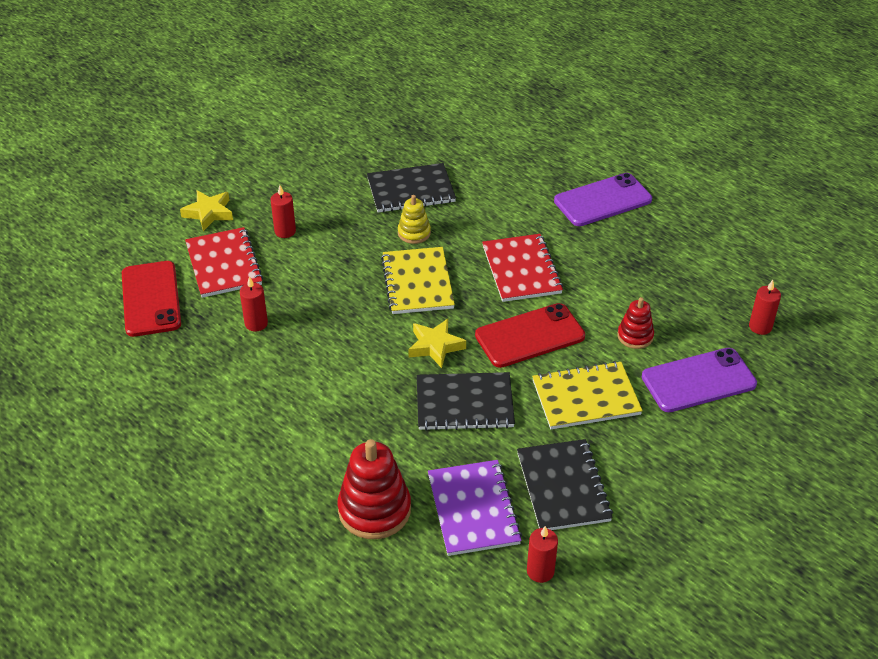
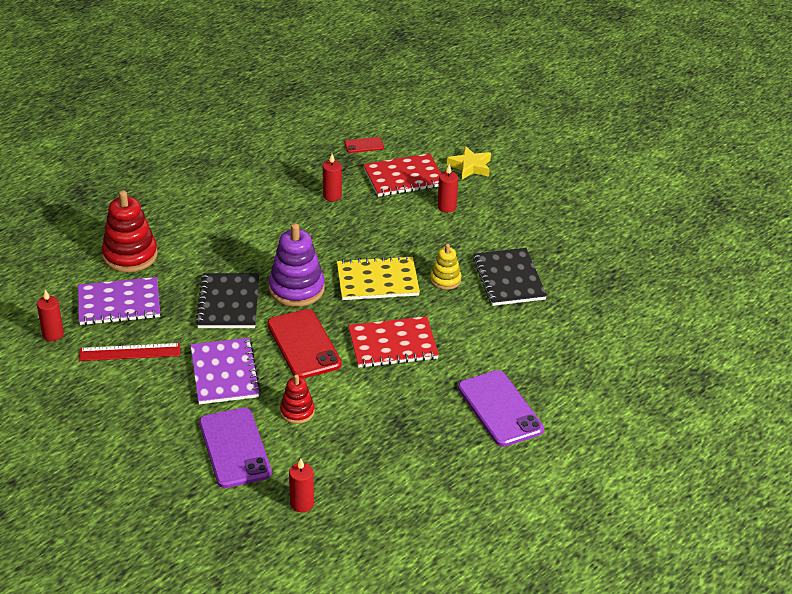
camera: 90 degrees right, 5 degrees down
red phone [122,261,181,337] -> red phone [345,137,384,153], size x0.48
yellow star [408,319,466,368] -> purple stacking toy [269,223,325,307]
black notebook [517,439,613,530] -> red ruler [79,343,180,361]
yellow notebook [532,361,643,429] -> purple notebook [190,338,261,404]

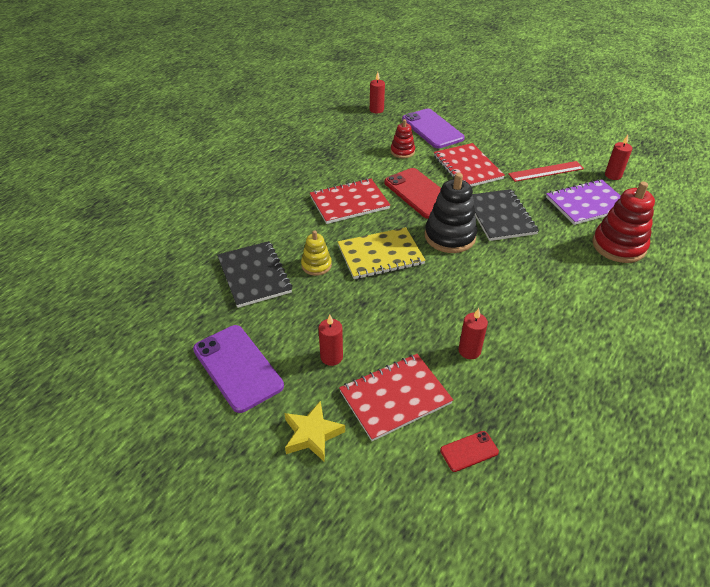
camera: 170 degrees right, 5 degrees up
purple notebook [190,338,261,404] -> red notebook [434,143,505,187]
purple stacking toy [269,223,325,307] -> black stacking toy [425,173,477,253]
purple phone [458,370,544,447] -> purple phone moved to [193,325,284,413]

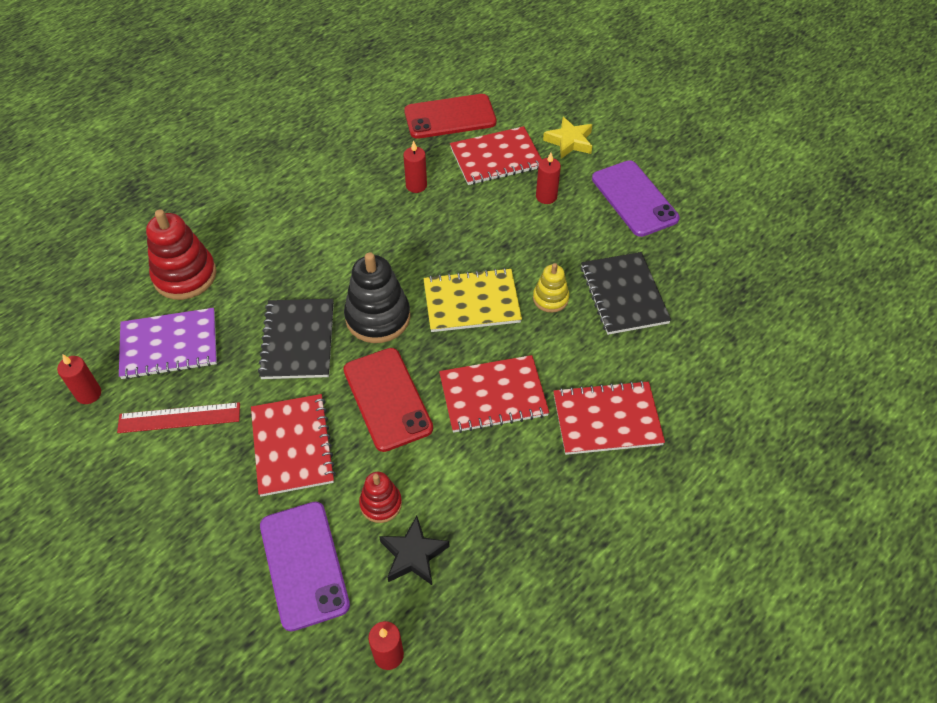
camera: 170 degrees left, 10 degrees up
red phone [440,431,499,472] -> red phone [404,94,496,139], size x2.10
none -> black star [379,516,450,585]
none -> red notebook [553,380,665,455]

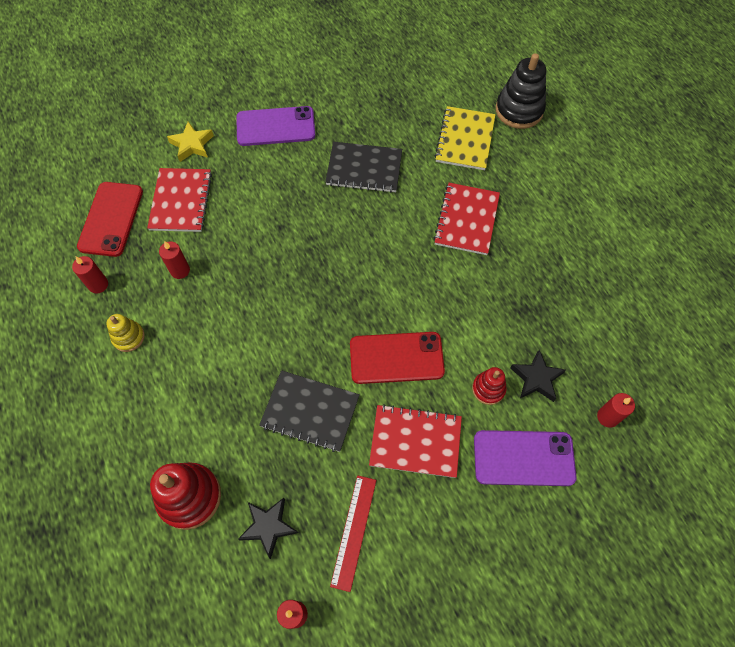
camera: 70 degrees left, 10 degrees up
purple notebook [119,308,217,379] -> black star [238,498,298,559]
black stacking toy [344,252,410,343] -> black stacking toy moved to [496,53,546,129]
yellow notebook [423,268,522,332] -> yellow notebook moved to [434,106,495,170]
red notebook [439,355,549,433] -> none
yellow stacking toy [533,263,569,313] -> yellow stacking toy moved to [106,314,145,352]
red candle [536,152,561,204] -> red candle moved to [72,256,108,293]

